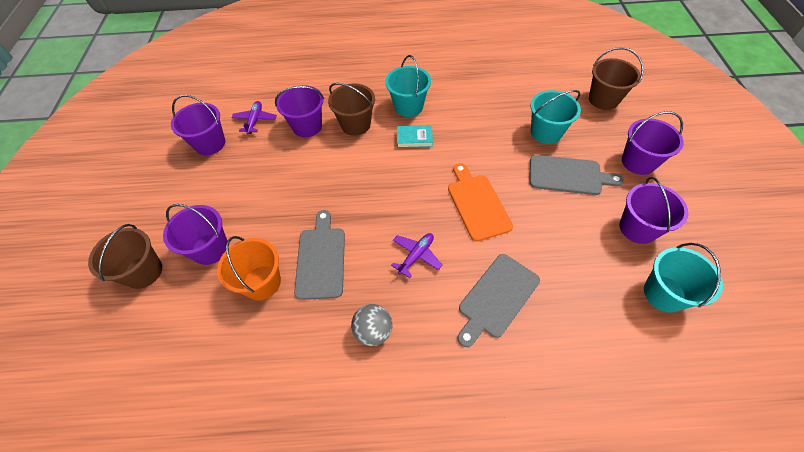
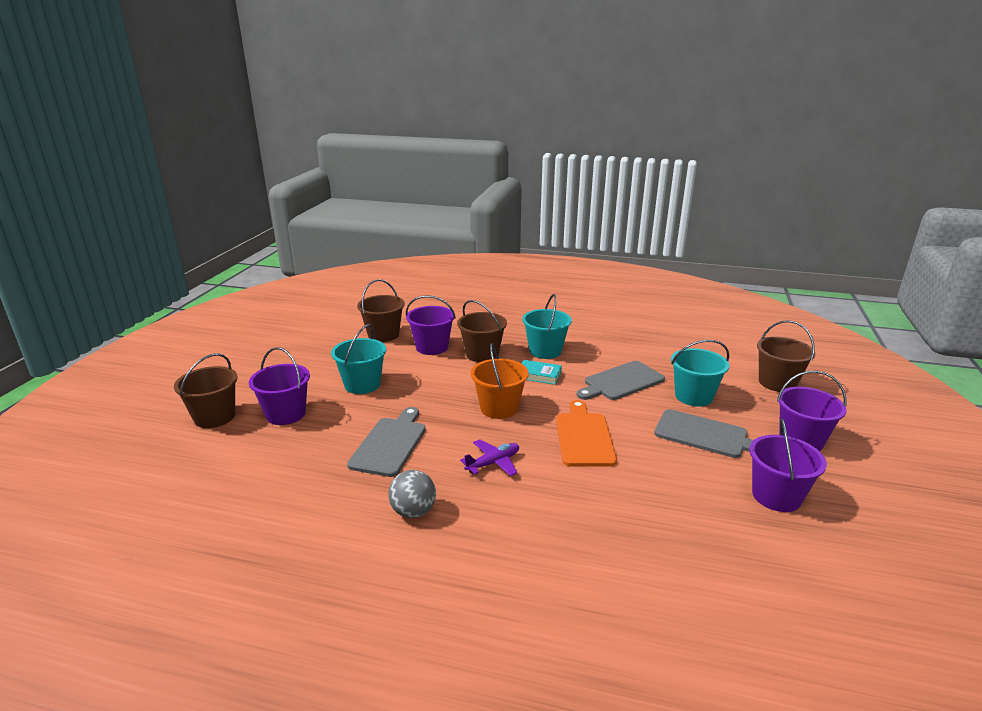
camera: 15 degrees right, 30 degrees down
purple bucket [171,95,225,155] -> none
orange bucket [217,236,281,300] -> orange bucket moved to [471,343,528,419]
purple plane [231,101,277,134] -> brown bucket [357,279,405,342]
grey cutting board [458,254,540,347] -> grey cutting board moved to [577,361,665,400]
turquoise bucket [644,243,723,313] -> turquoise bucket moved to [331,324,386,394]

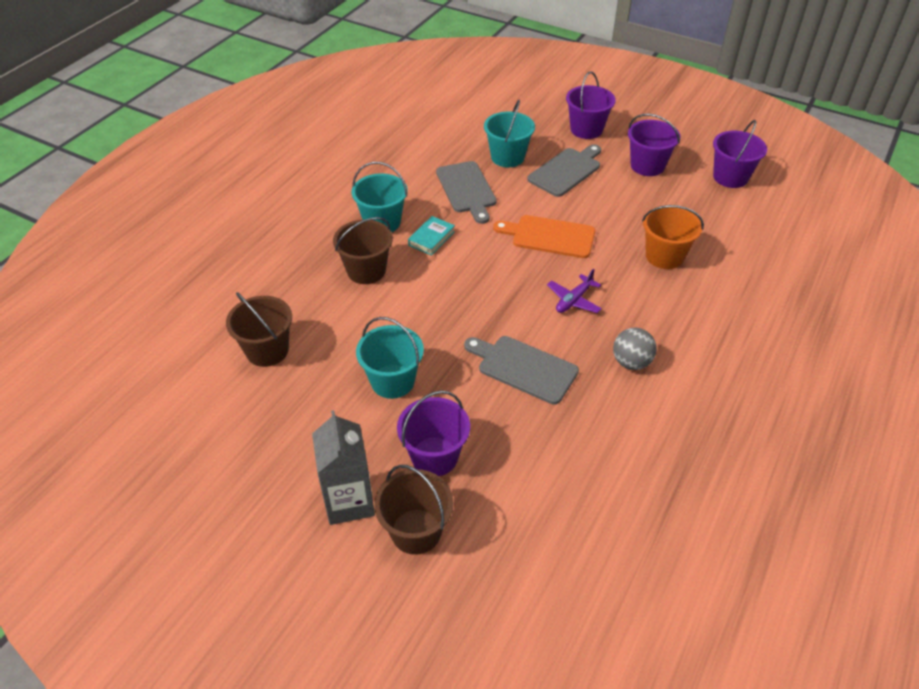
camera: 75 degrees left, 20 degrees up
purple bucket [406,295,456,355] -> purple bucket moved to [713,120,767,188]
purple plane [460,439,519,476] -> purple plane turned 120 degrees counterclockwise [547,268,602,313]
orange bucket [471,343,528,419] -> orange bucket moved to [642,205,704,269]
brown bucket [757,320,815,392] -> none
none -> grey carton [312,410,375,525]

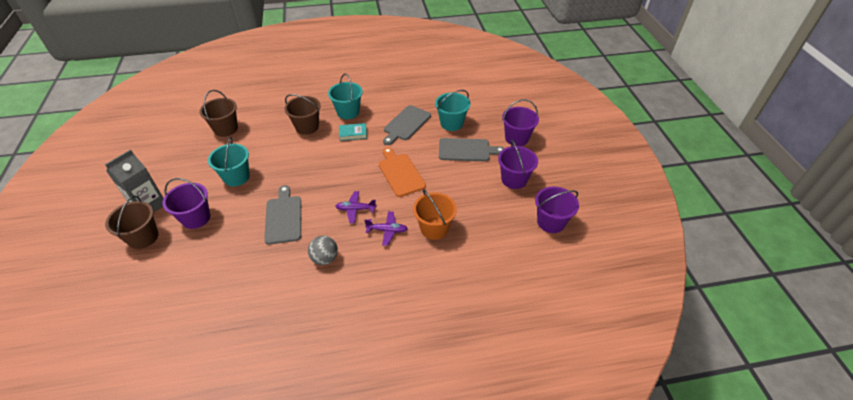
camera: 50 degrees right, 0 degrees up
none -> purple plane [364,211,408,246]

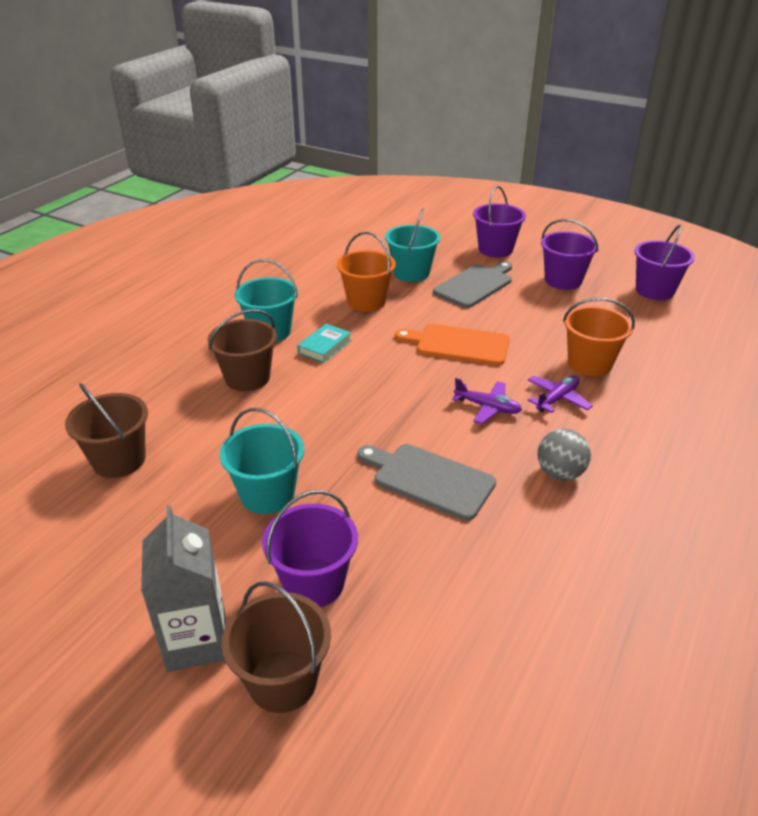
camera: 50 degrees left, 10 degrees down
purple plane [335,191,376,223] -> purple plane turned 105 degrees counterclockwise [452,378,522,424]
grey cutting board [383,105,431,145] -> orange bucket [337,232,396,311]

